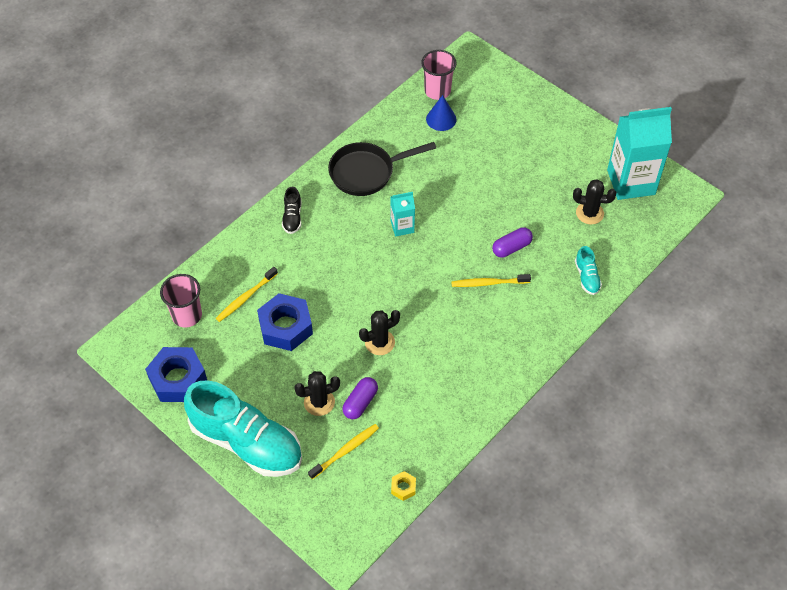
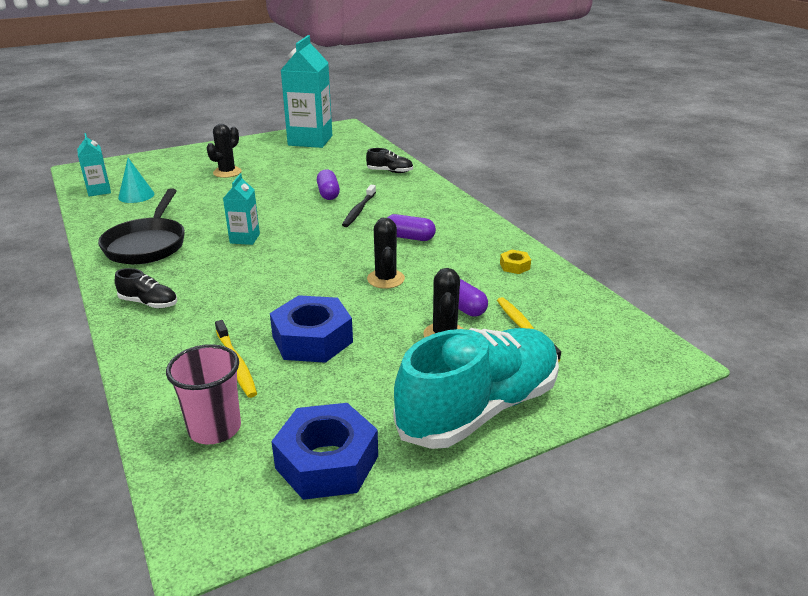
camera: 70 degrees left, 25 degrees down
yellow nut [391,471,416,501] -> yellow nut moved to [500,250,531,274]
pink cup [421,50,456,100] -> turquoise carton [77,133,111,196]
blue cone [426,95,457,131] -> turquoise cone [118,158,155,203]
yellow toothbrush [451,274,531,287] -> black toothbrush [342,185,376,227]
black cactus [573,179,617,224] -> black cactus moved to [206,124,242,178]
turquoise shoe [575,246,602,295] -> black shoe [366,148,413,173]
none -> purple capsule [387,214,436,241]

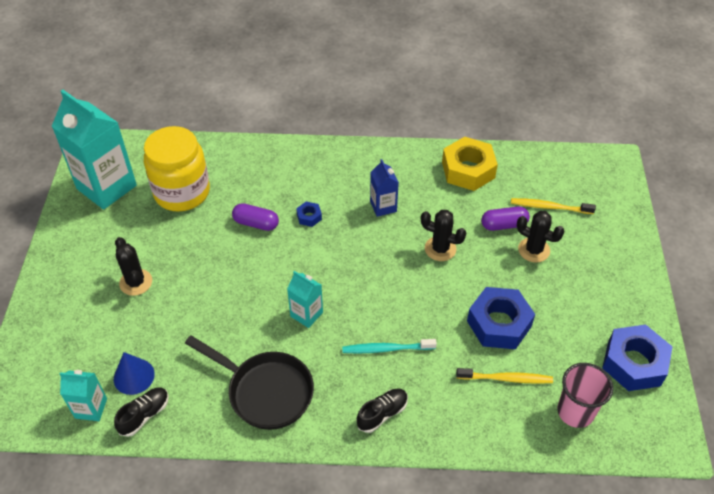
camera: 60 degrees left, 20 degrees up
turquoise cone [118,158,155,203] -> blue cone [114,352,155,395]
black toothbrush [342,185,376,227] -> blue nut [296,201,322,227]
black shoe [366,148,413,173] -> black shoe moved to [114,387,169,437]
purple capsule [387,214,436,241] -> blue carton [370,159,399,217]
turquoise shoe [394,328,559,449] -> none
yellow nut [500,250,531,274] -> yellow nut [442,137,498,191], size x2.23
none -> yellow jar [144,126,210,212]
none -> turquoise toothbrush [342,339,437,354]

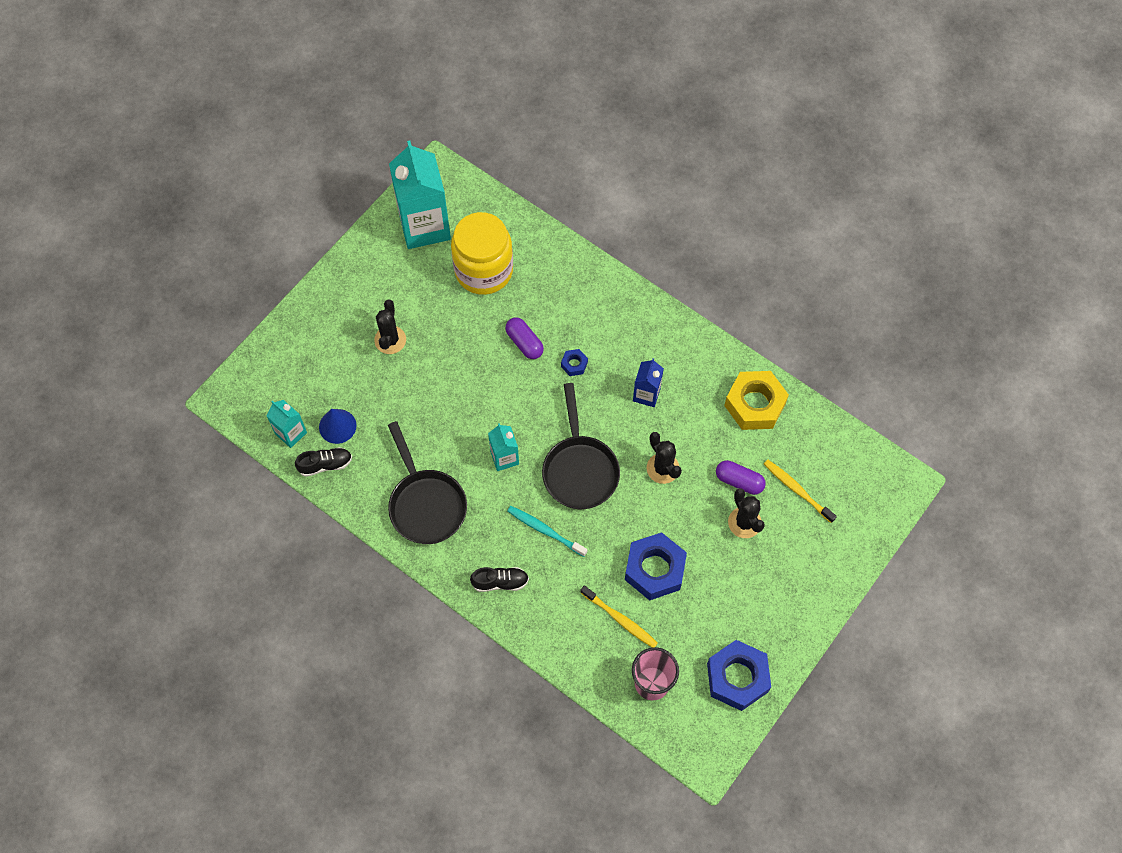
camera: 35 degrees right, 15 degrees up
none -> black pan [542,383,620,509]

